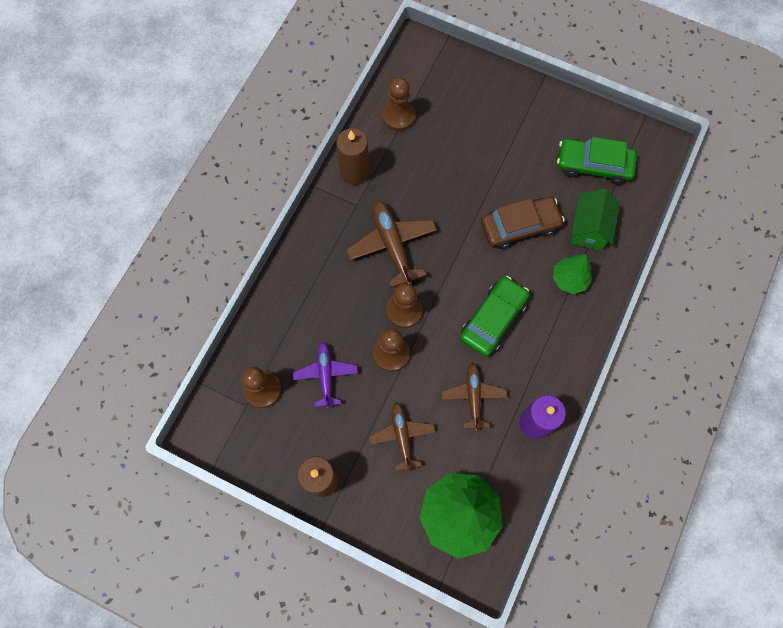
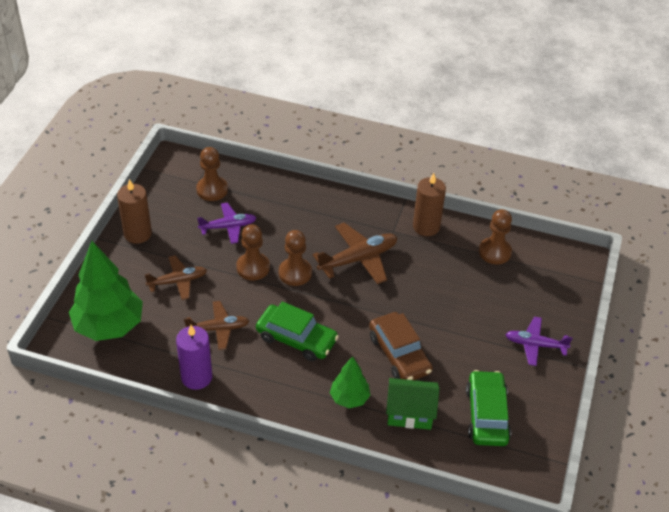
camera: 80 degrees right, 25 degrees down
none -> purple plane [505,317,573,366]

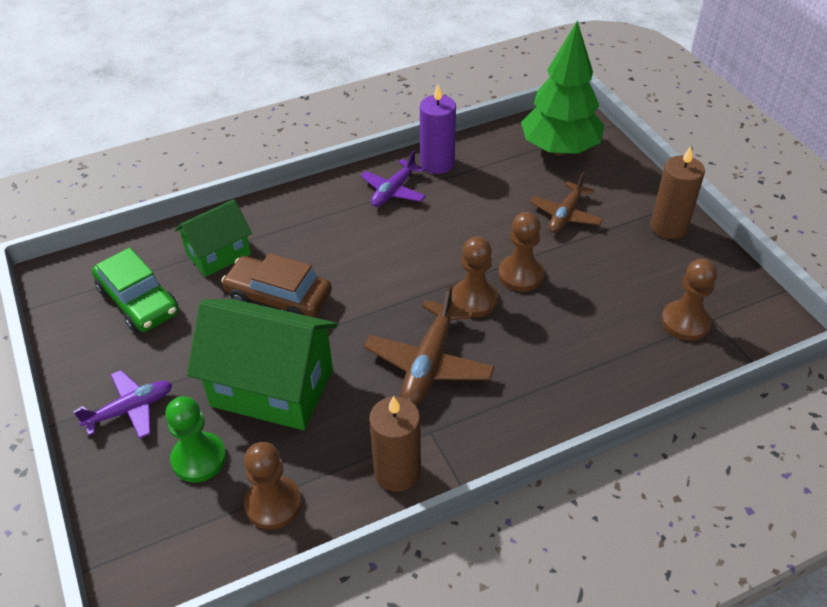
camera: 140 degrees right, 0 degrees up
brown plane [184,301,249,350] -> none
purple plane [197,202,256,244] -> purple plane moved to [361,150,426,207]
green car [256,301,339,361] -> none
green tree [330,356,370,408] -> none
none -> green pawn [165,396,226,483]
none -> green house [187,299,338,430]

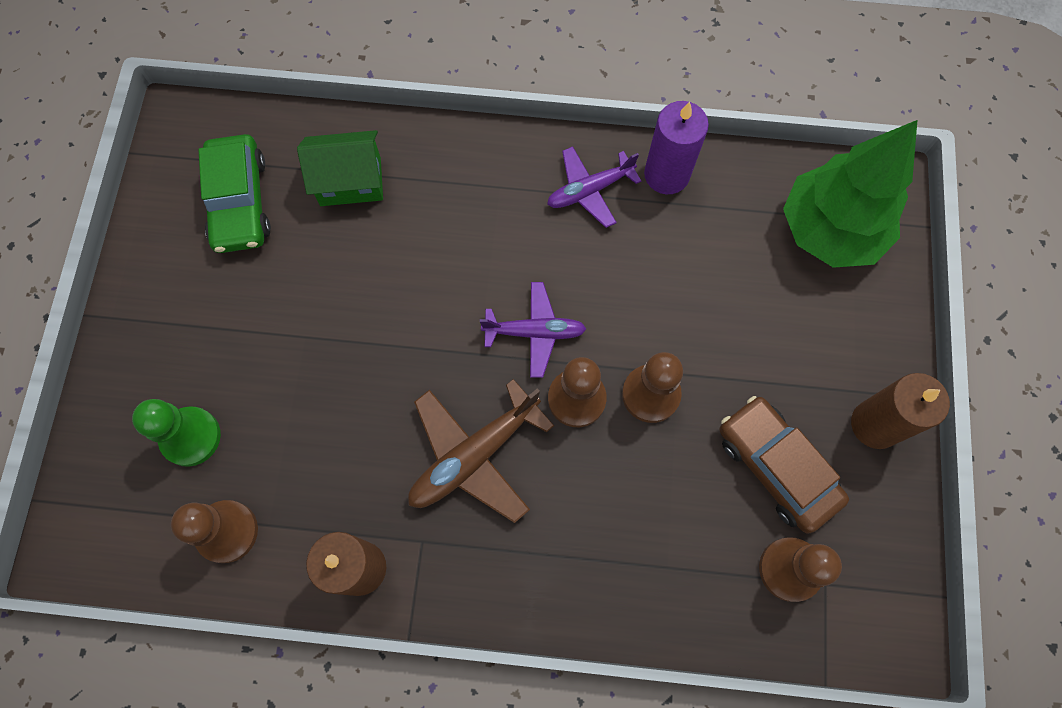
camera: 30 degrees right, 25 degrees up
purple plane [73,370,172,439] -> purple plane moved to [480,282,586,378]
green house [187,299,338,430] -> none
brown car [221,253,332,317] -> brown car moved to [720,396,849,534]
brown plane [529,172,603,233] -> none

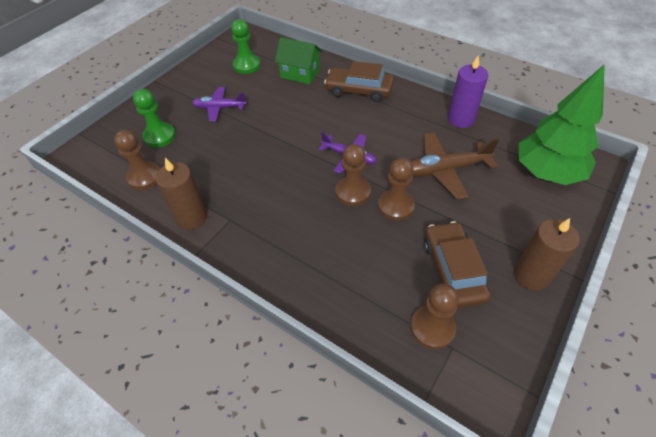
camera: 30 degrees right, 20 degrees down
green car [198,134,271,253] -> green pawn [231,19,261,74]
brown plane [408,379,554,523] -> brown plane moved to [410,132,499,200]
purple plane [547,146,641,228] -> purple plane moved to [192,87,247,121]
none -> brown car [324,61,394,102]

